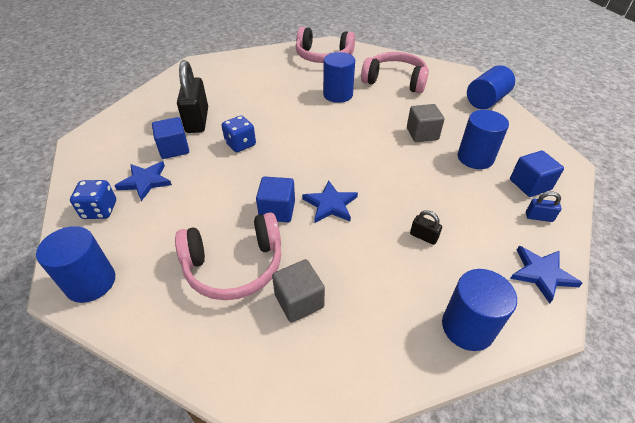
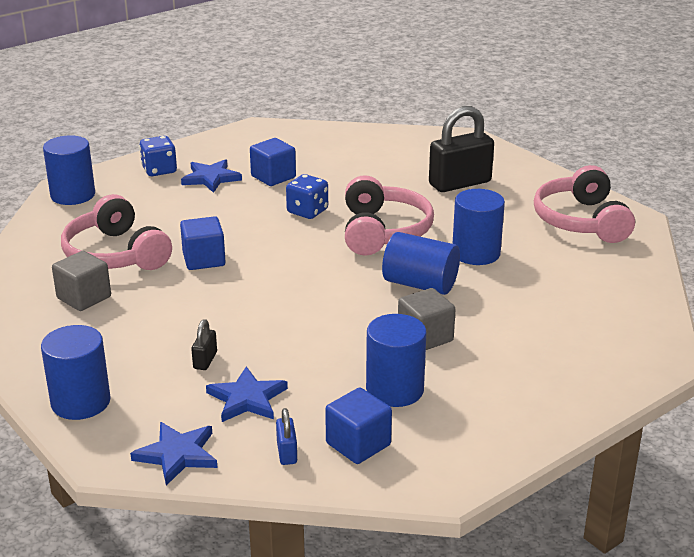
camera: 70 degrees right, 15 degrees down
black padlock [177,60,208,133] -> black padlock moved to [429,106,494,192]
blue star [302,181,358,223] -> blue star moved to [206,366,288,422]
pink headphones [361,52,429,93] -> pink headphones moved to [345,175,434,256]
blue cylinder [467,65,515,109] -> blue cylinder moved to [382,232,460,295]

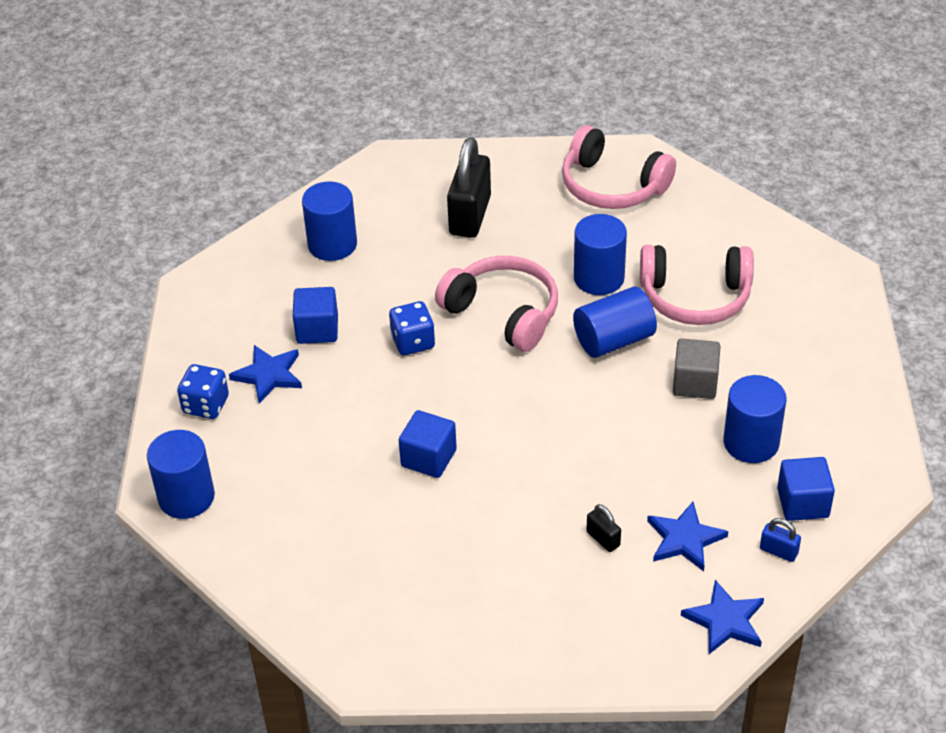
camera: 50 degrees left, 15 degrees up
blue cylinder [41,325,111,420] -> blue cylinder moved to [302,181,357,261]
grey cube [52,251,111,311] -> none
pink headphones [61,194,172,270] -> pink headphones moved to [640,245,754,325]

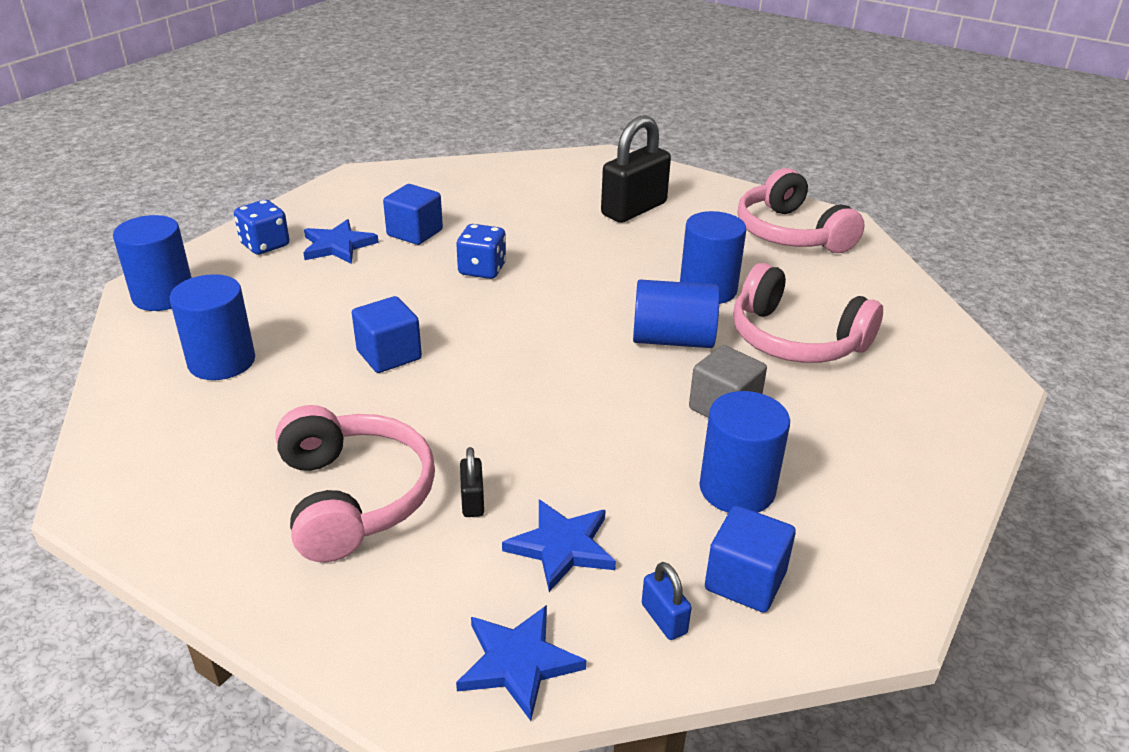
camera: 30 degrees right, 10 degrees down
blue cylinder [302,181,357,261] -> blue cylinder moved to [170,274,255,380]
pink headphones [435,256,558,352] -> pink headphones moved to [275,405,435,562]

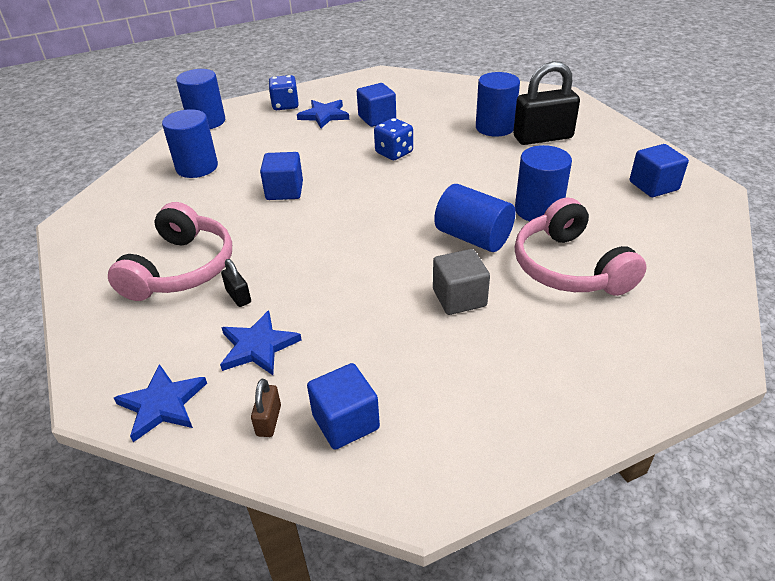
camera: 35 degrees right, 5 degrees up
black padlock [460,447,484,517] -> black padlock turned 60 degrees counterclockwise [221,259,251,307]
blue padlock [642,562,692,640] -> brown padlock [251,379,281,437]
blue cylinder [699,391,790,513] -> blue cylinder moved to [476,72,520,137]
pink headphones [738,168,865,253] -> blue cube [630,144,689,197]

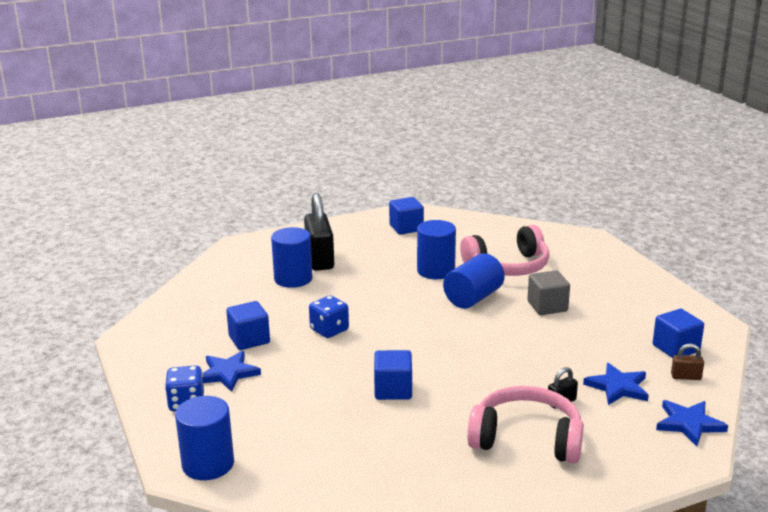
camera: 90 degrees left, 15 degrees down
blue cylinder [162,109,218,178] -> none

